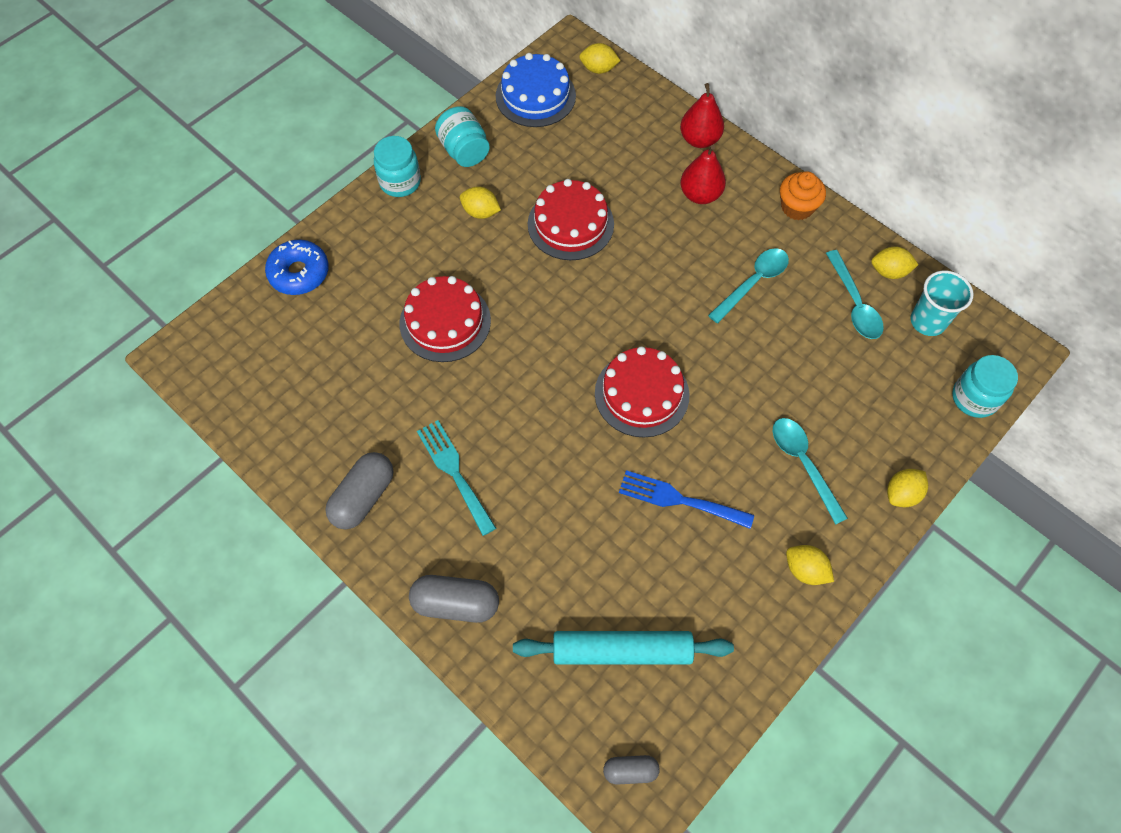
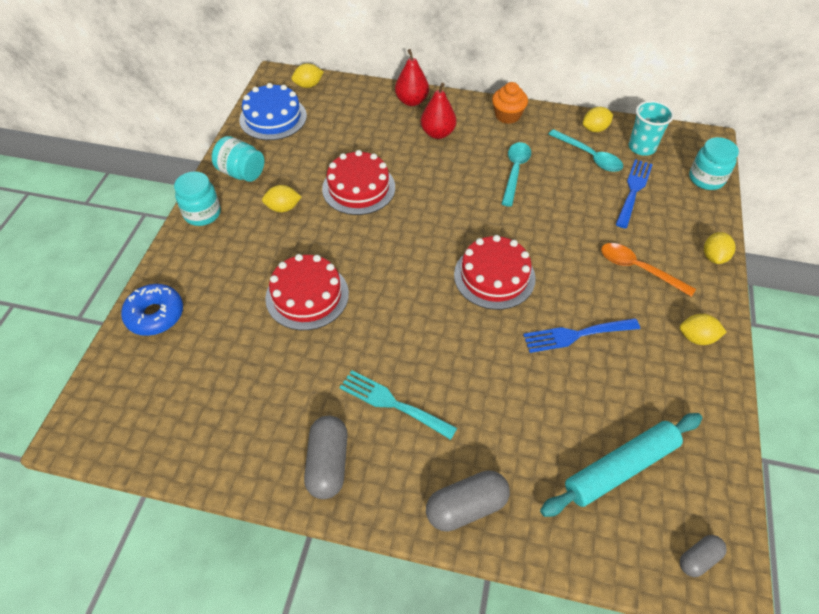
camera: 30 degrees left, 10 degrees down
turquoise spoon [773,418,848,525] -> orange spoon [601,243,696,297]
none -> blue fork [615,159,653,229]

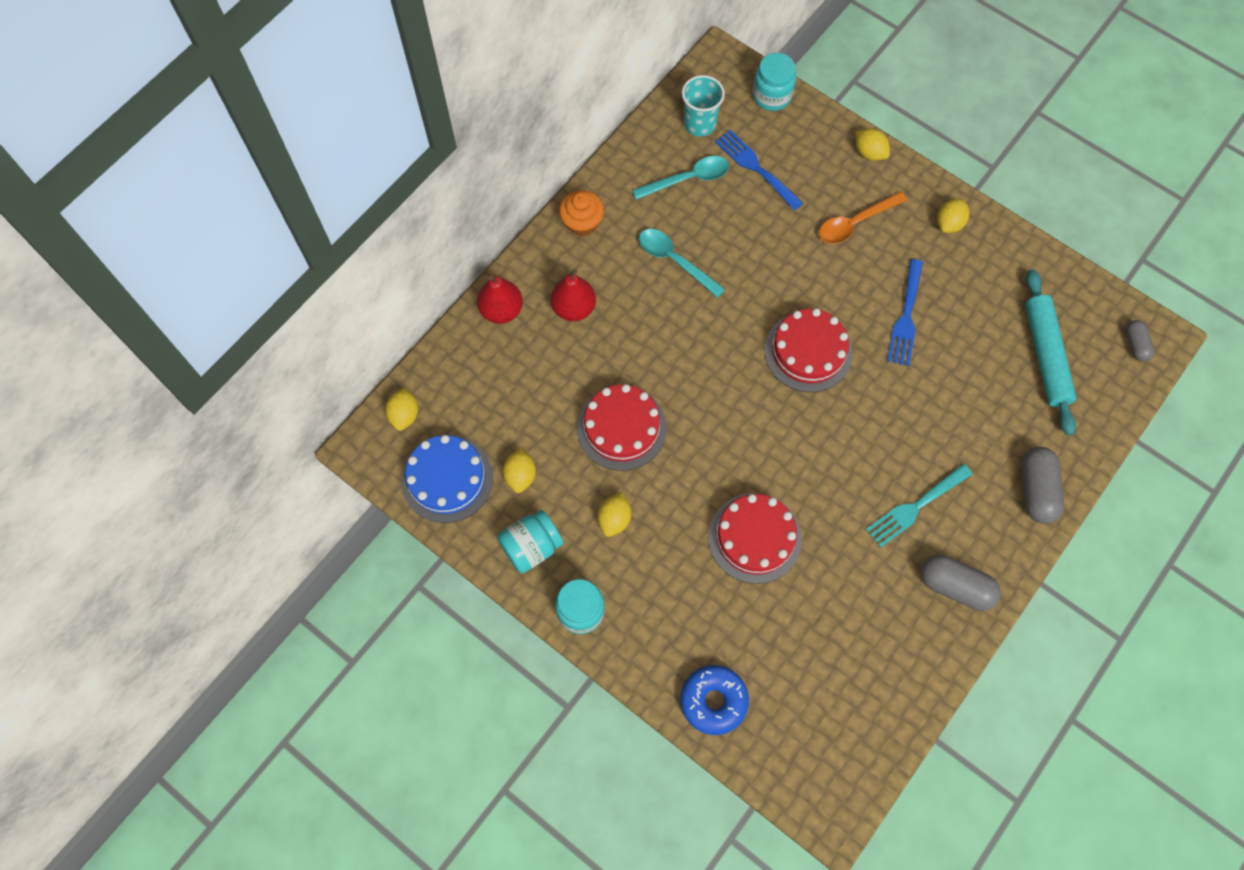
camera: 65 degrees left, 15 degrees up
yellow lemon [583,107,613,132] -> yellow lemon moved to [503,448,536,493]

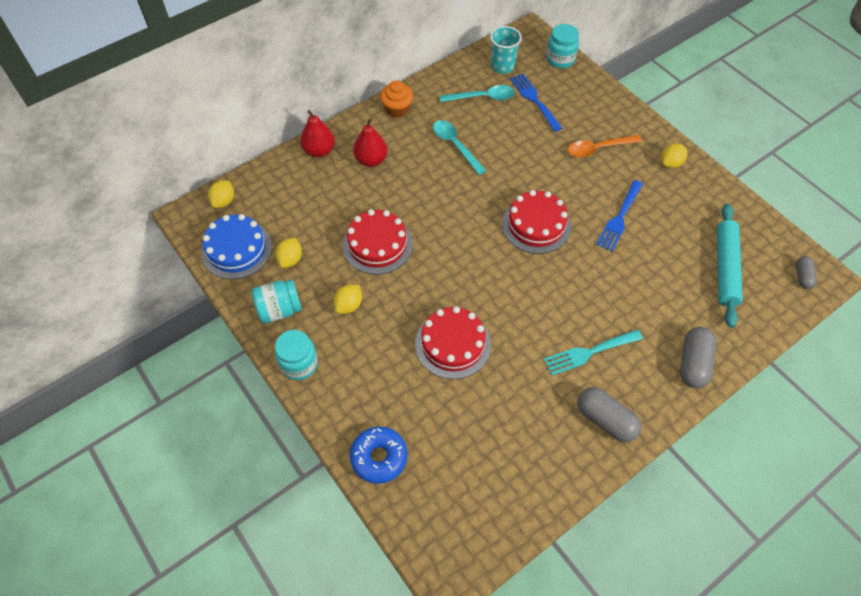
camera: 15 degrees right, 10 degrees down
yellow lemon [855,128,890,161] -> none

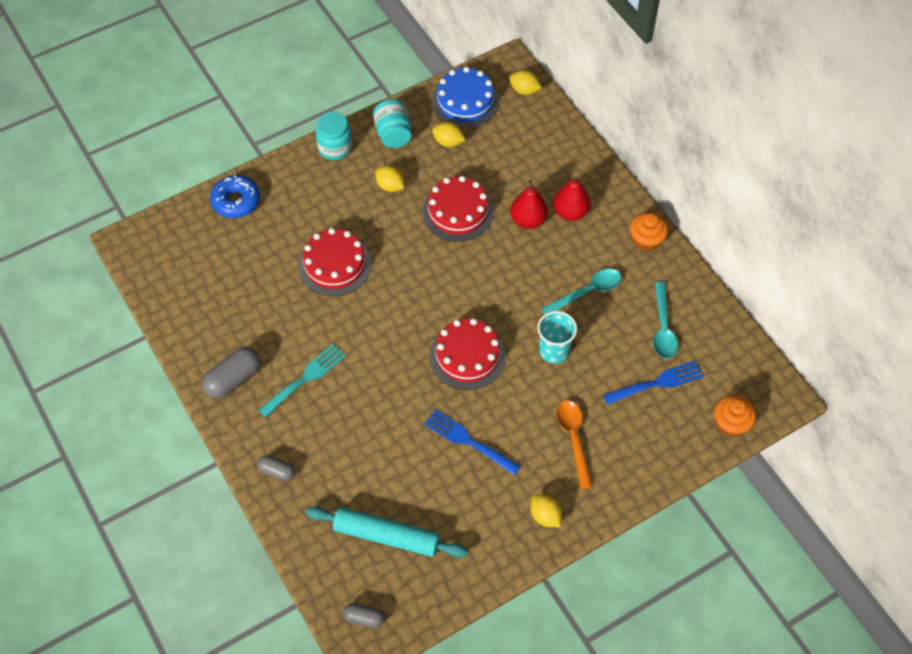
camera: 95 degrees right, 0 degrees up
red pear [300,110,335,157] -> red pear moved to [510,180,548,229]
turquoise cup [490,26,522,74] -> turquoise cup moved to [537,311,577,364]
turquoise fork [544,330,643,376] -> turquoise fork turned 60 degrees clockwise [258,344,346,418]
turquoise jar [546,24,579,68] -> orange cupcake [714,395,756,437]
grey capsule [680,327,716,388] -> grey capsule [257,455,295,481], size x0.58

